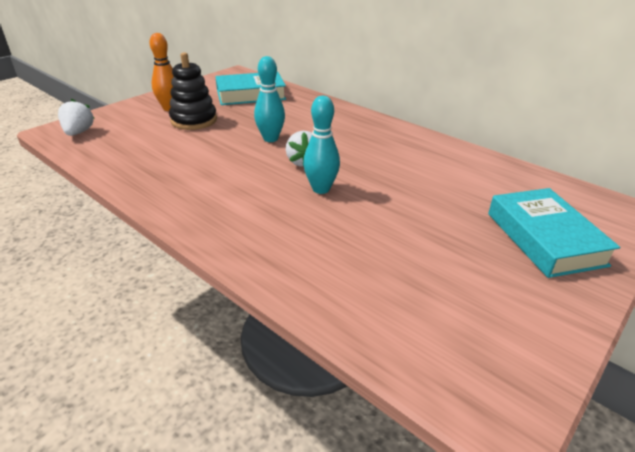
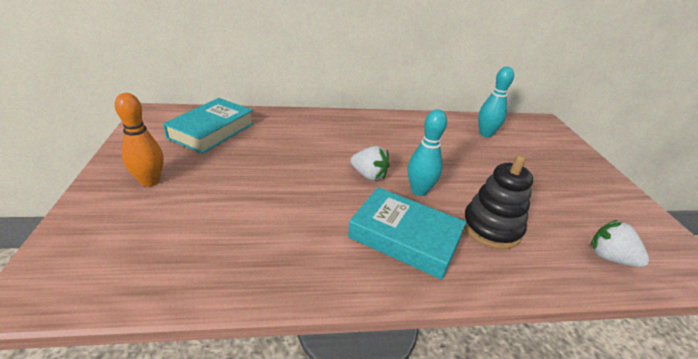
camera: 50 degrees left, 0 degrees up
white strawberry [58,99,95,136] -> white strawberry moved to [591,220,649,267]
black stacking toy [169,52,217,130] -> black stacking toy moved to [462,155,533,249]
turquoise bowling pin [254,56,285,142] -> turquoise bowling pin moved to [478,67,514,137]
turquoise book [488,188,620,278] -> turquoise book moved to [348,187,466,280]

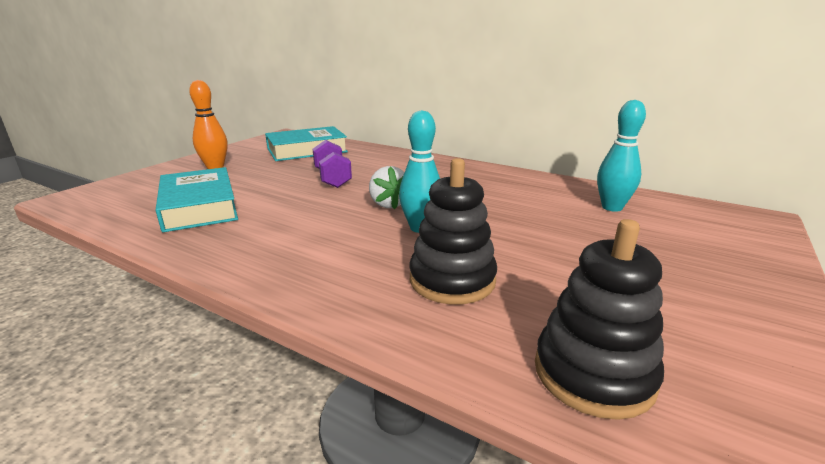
camera: 40 degrees right, 10 degrees down
turquoise book [348,187,466,280] -> turquoise book moved to [155,167,238,232]
white strawberry [591,220,649,267] -> black stacking toy [535,219,664,420]
none -> purple dumbbell [313,140,352,188]

